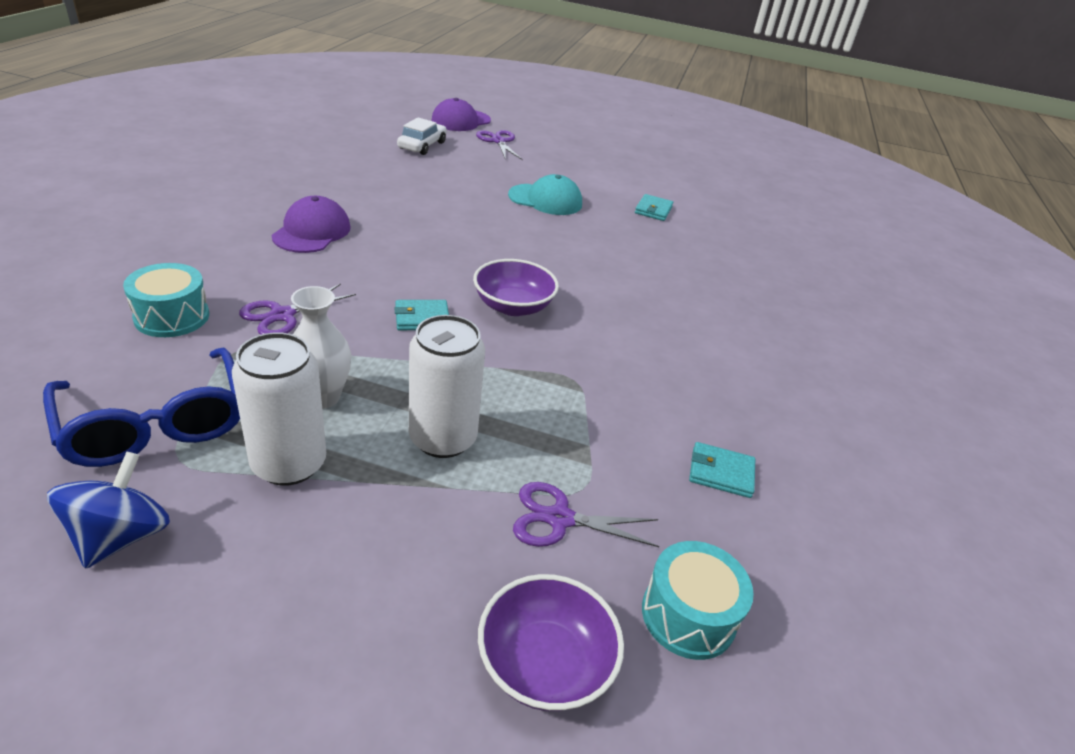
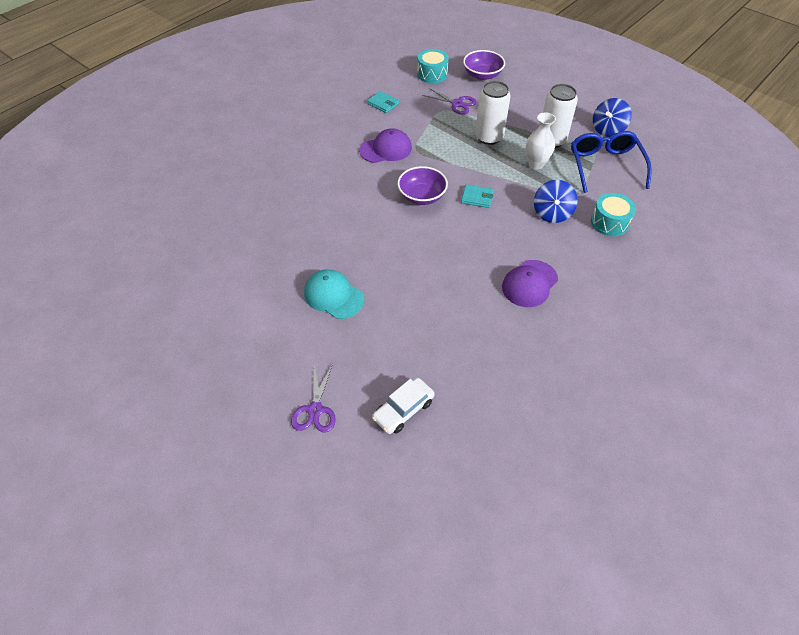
camera: 150 degrees left, 15 degrees up
purple scissors [239,284,356,335] -> blue spinning top [534,180,578,223]
purple cap [432,98,491,131] -> purple cap moved to [359,128,412,163]
turquoise wallet [635,194,673,221] -> none

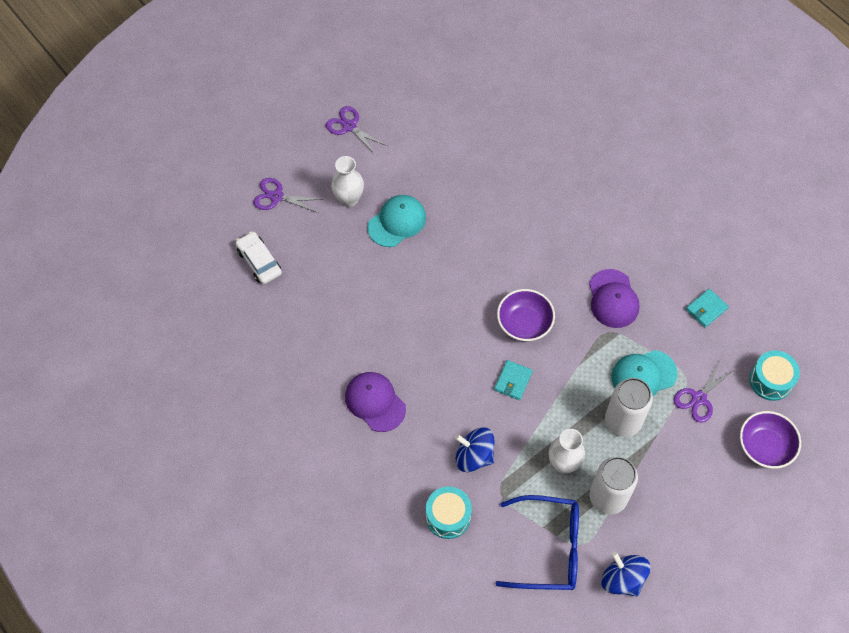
camera: 100 degrees right, 10 degrees up
none -> purple scissors [326,106,387,156]
none -> white vase [331,156,364,207]
none -> turquoise cap [611,350,677,396]

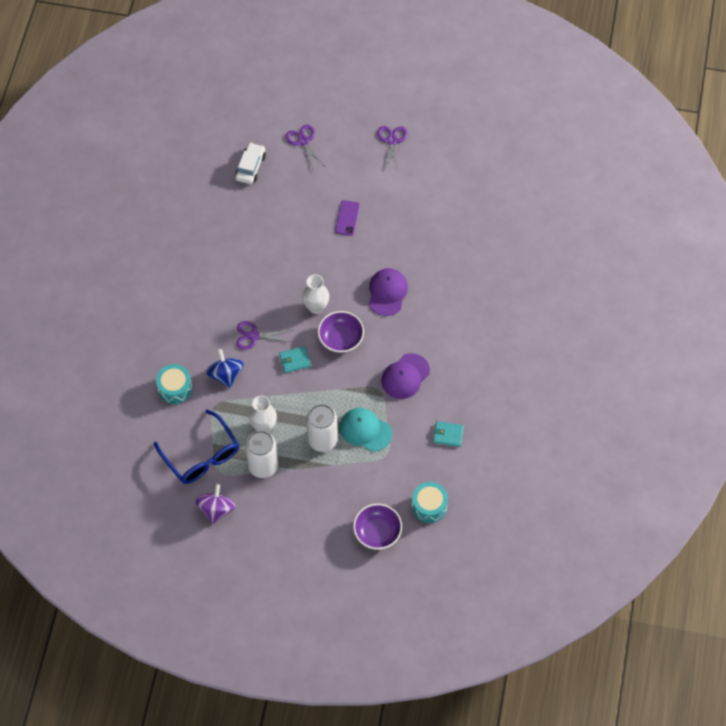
camera: 50 degrees right, 0 degrees up
white vase [331,156,364,207] -> white vase moved to [302,274,329,314]
purple cap [345,372,406,432] -> purple cap moved to [369,268,408,316]
turquoise cap [367,195,426,247] -> purple phone [335,200,360,236]
blue spinning top [601,552,650,596] -> purple spinning top [195,484,235,524]
purple scissors [674,360,736,423] -> purple scissors moved to [236,321,292,350]

